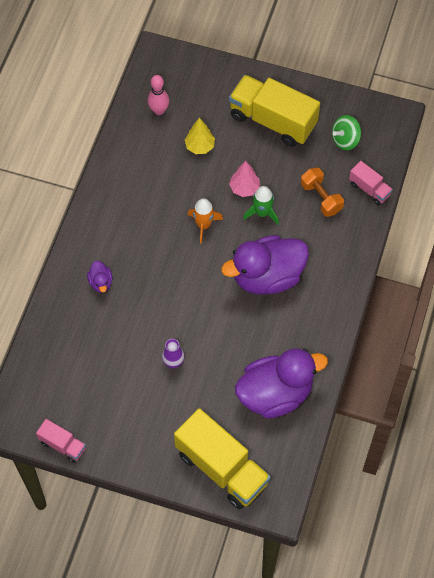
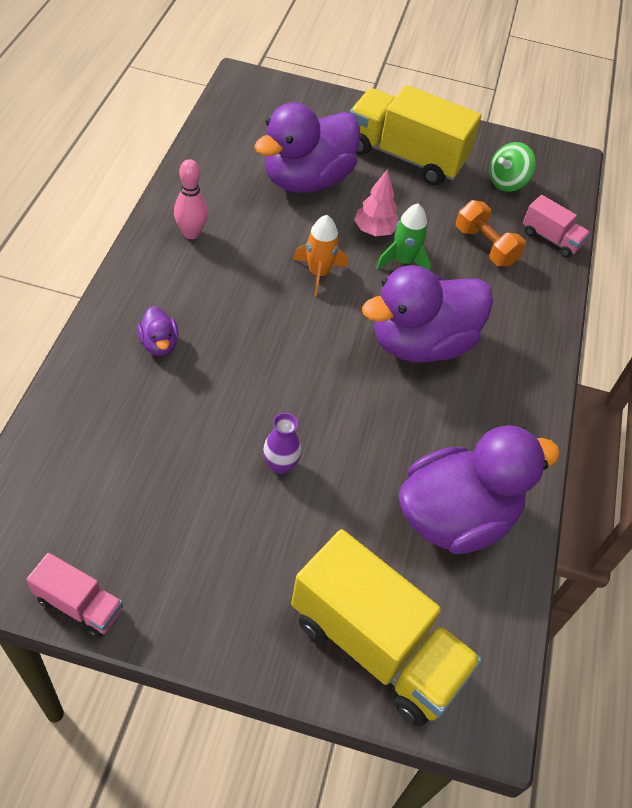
camera: 10 degrees left, 10 degrees down
pink bowling pin [148,75,169,115] -> pink bowling pin moved to [174,159,208,239]
yellow tree [185,118,215,154] -> purple duck [254,102,360,193]

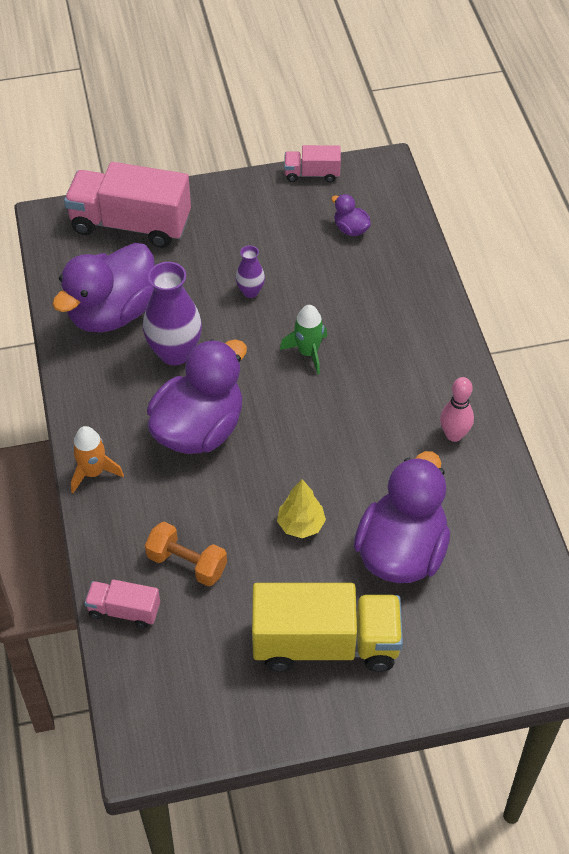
camera: 160 degrees right, 0 degrees up
purple duck [137,306,179,356] -> purple duck moved to [331,194,371,236]
yellow truck [291,529,482,726] -> pink truck [64,162,191,248]
orange rocket [293,215,347,296] -> orange rocket moved to [71,426,124,493]
pink tree [354,169,399,236] -> yellow tree [277,479,326,538]
green rocket [376,204,431,271] -> green rocket moved to [280,305,327,374]
green spinning top [489,142,536,192] -> none
none -> purple vase [143,262,202,365]

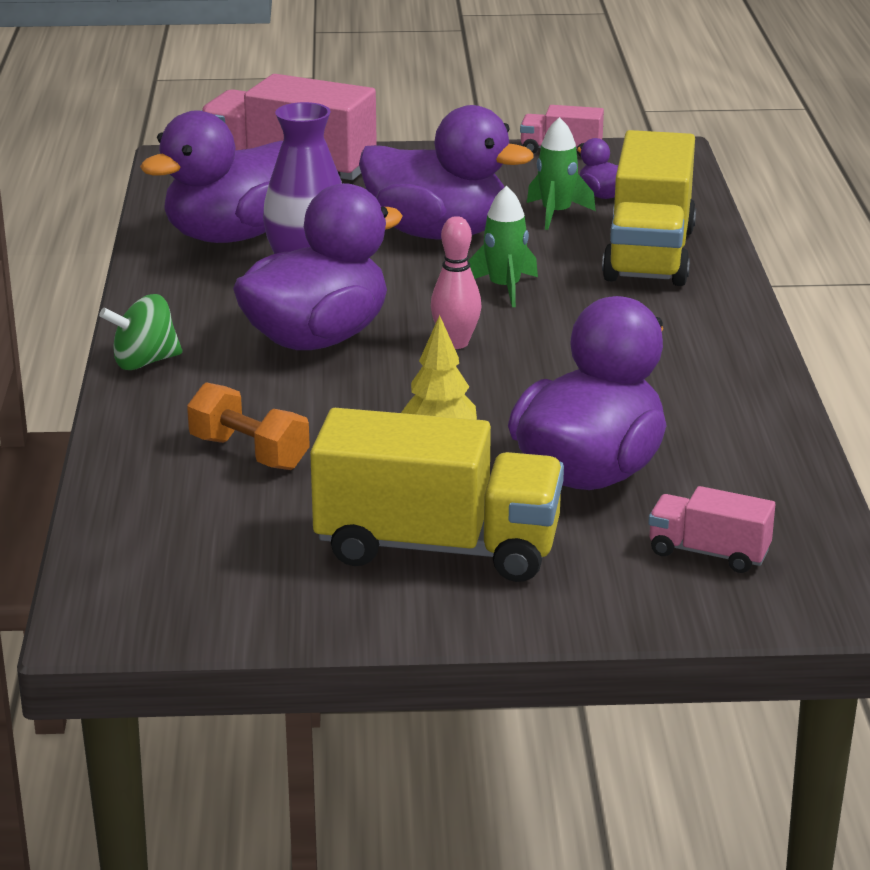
camera: 10 degrees right, 25 degrees down
orange rocket [71,426,124,493] -> green spinning top [99,294,182,370]
pink truck [85,579,160,628] -> pink truck moved to [648,486,775,573]
purple vase [236,245,265,298] -> purple duck [359,105,533,240]
pink bowling pin [440,377,474,442] -> pink bowling pin moved to [431,216,482,349]
none -> green rocket [527,117,596,230]
none -> yellow truck [602,130,696,286]

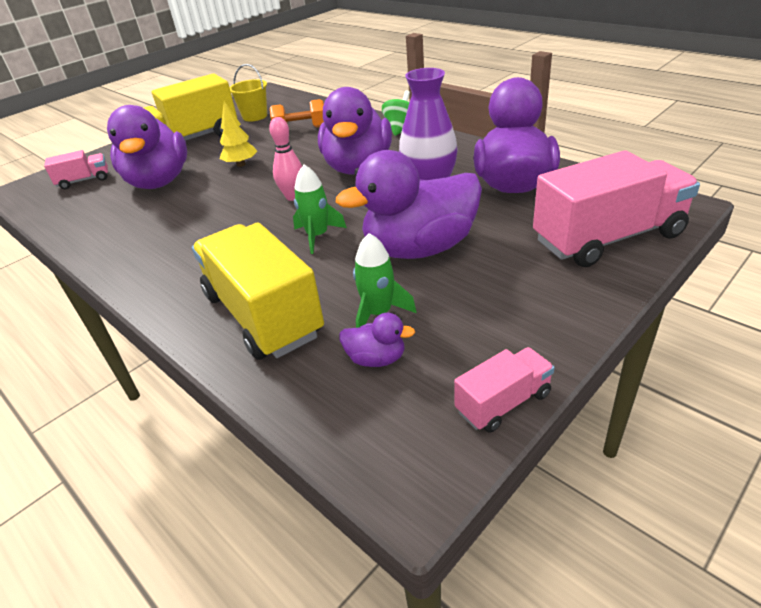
camera: 140 degrees right, 10 degrees up
none -> yellow bucket [229,64,267,122]

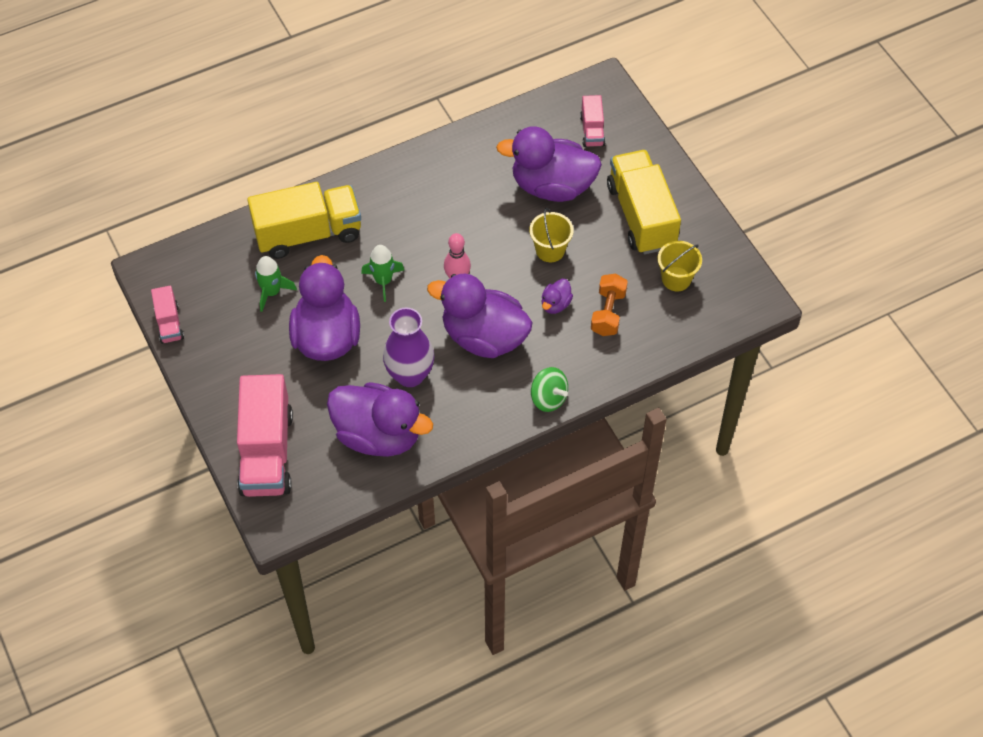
camera: 105 degrees right, 20 degrees up
yellow tree [220,101,257,167] -> yellow bucket [529,208,574,262]
purple duck [339,313,415,367] -> purple duck moved to [542,279,573,314]

